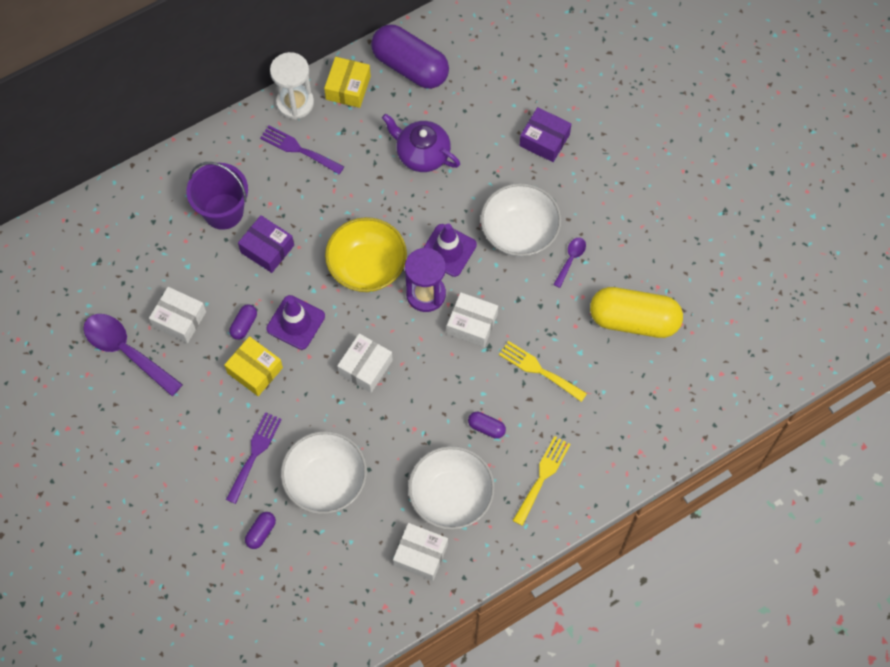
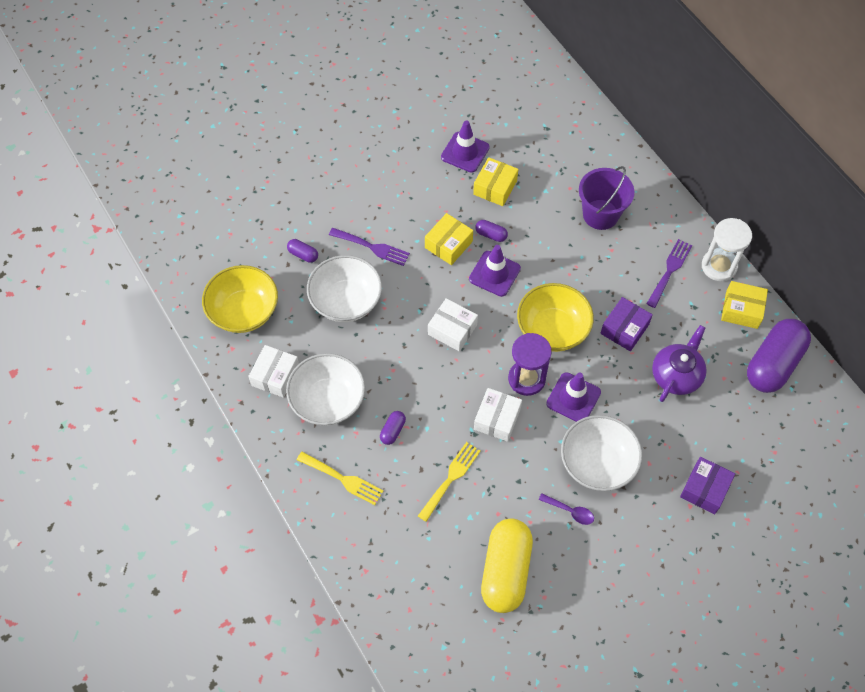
camera: 90 degrees right, 5 degrees down
purple spoon [83,314,183,396] -> purple traffic cone [441,120,490,173]
white box [149,287,206,343] -> yellow box [473,157,518,206]
purple box [238,215,294,273] -> purple box moved to [600,297,653,351]
none -> yellow bowl [202,265,278,333]

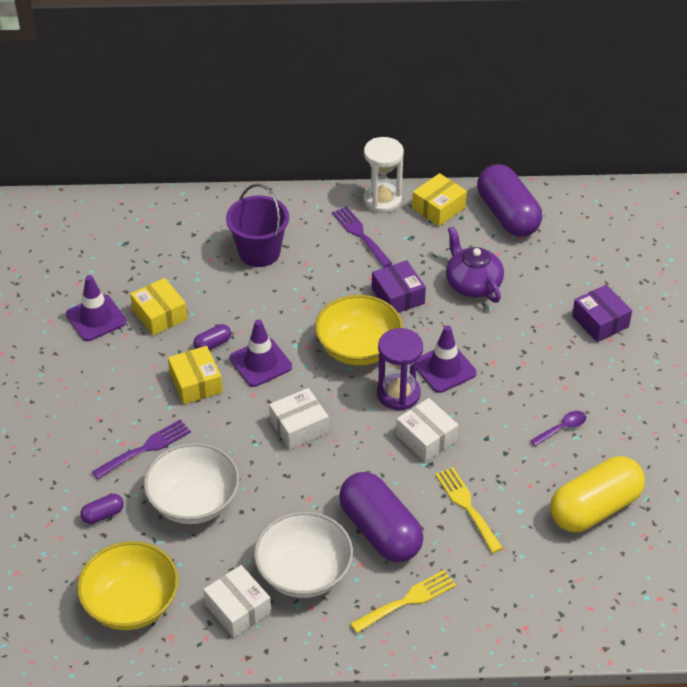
camera: 60 degrees left, 15 degrees down
purple capsule [380,411,406,445] -> purple capsule [339,472,424,562], size x2.39
yellow capsule [481,518,533,613] -> yellow capsule turned 75 degrees counterclockwise [550,456,645,532]
white bowl [561,415,642,491] -> none

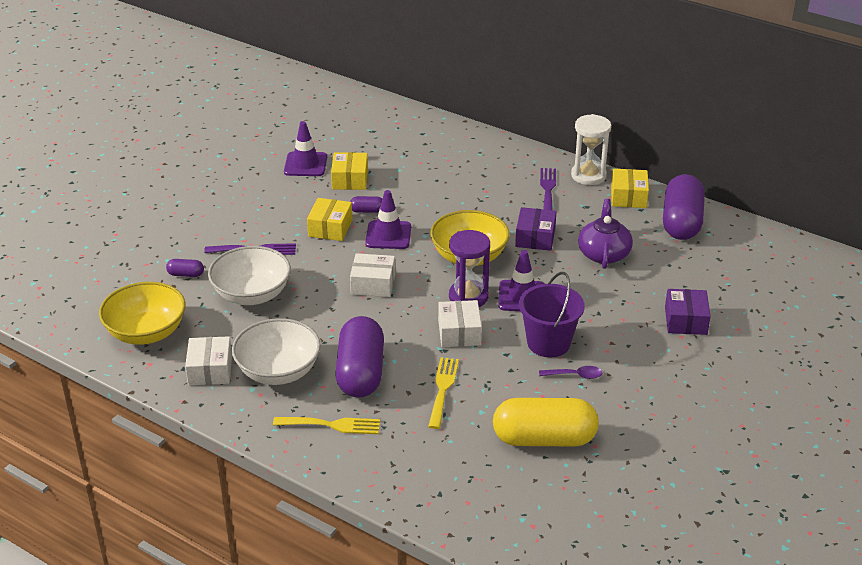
camera: 35 degrees right, 10 degrees down
purple bucket [226,184,289,267] -> purple bucket moved to [519,272,585,357]
yellow box [412,173,467,226] -> yellow box turned 75 degrees counterclockwise [611,169,649,208]

